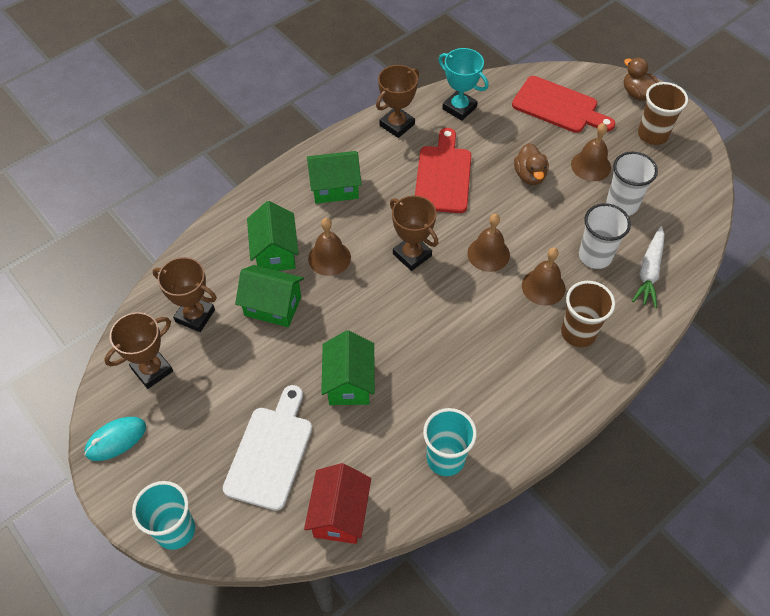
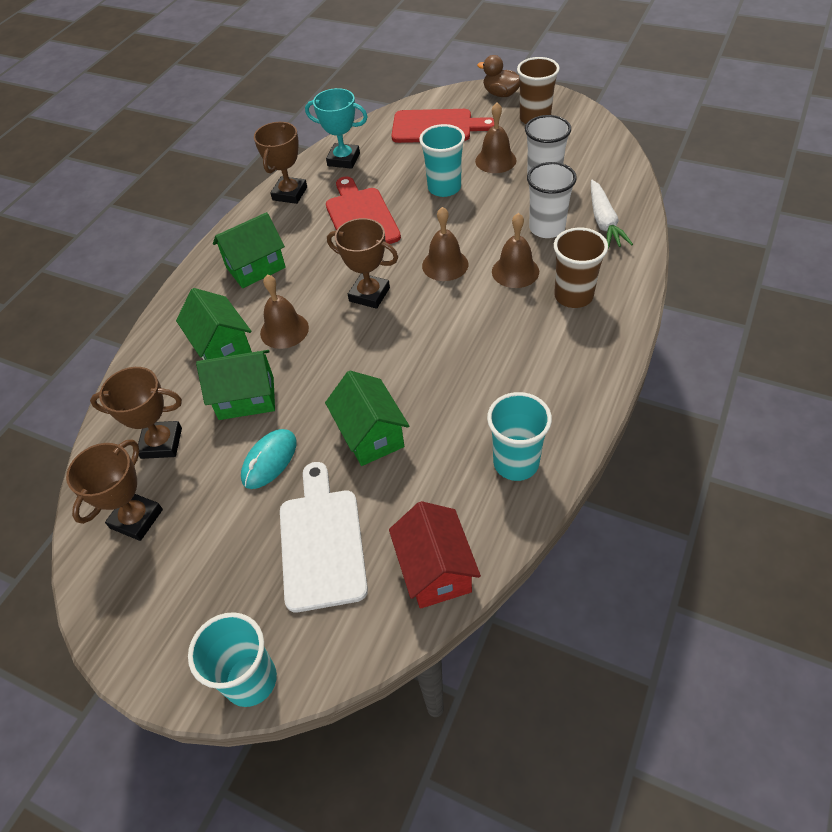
camera: 20 degrees left, 5 degrees down
turquoise mouse [84,417,146,461] -> turquoise mouse moved to [241,429,296,489]
brown duck [514,143,549,185] -> turquoise cup [419,124,465,197]

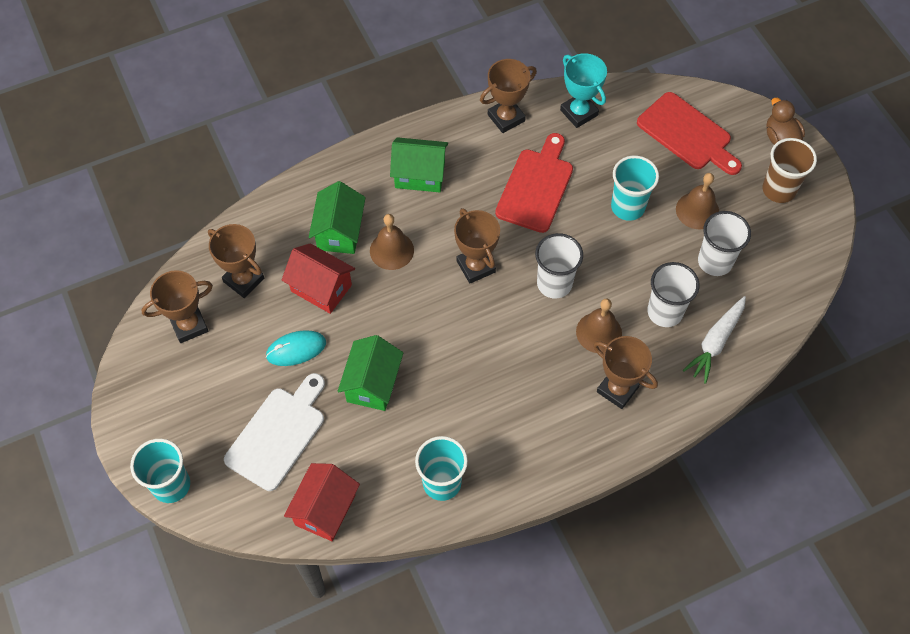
camera: 35 degrees right, 10 degrees up
green house [196,350,275,420] -> red house [282,243,355,314]
brown bell [422,207,468,281] -> white cup [535,233,583,298]
brown cup [554,228,608,308] -> brown trophy [593,336,658,409]

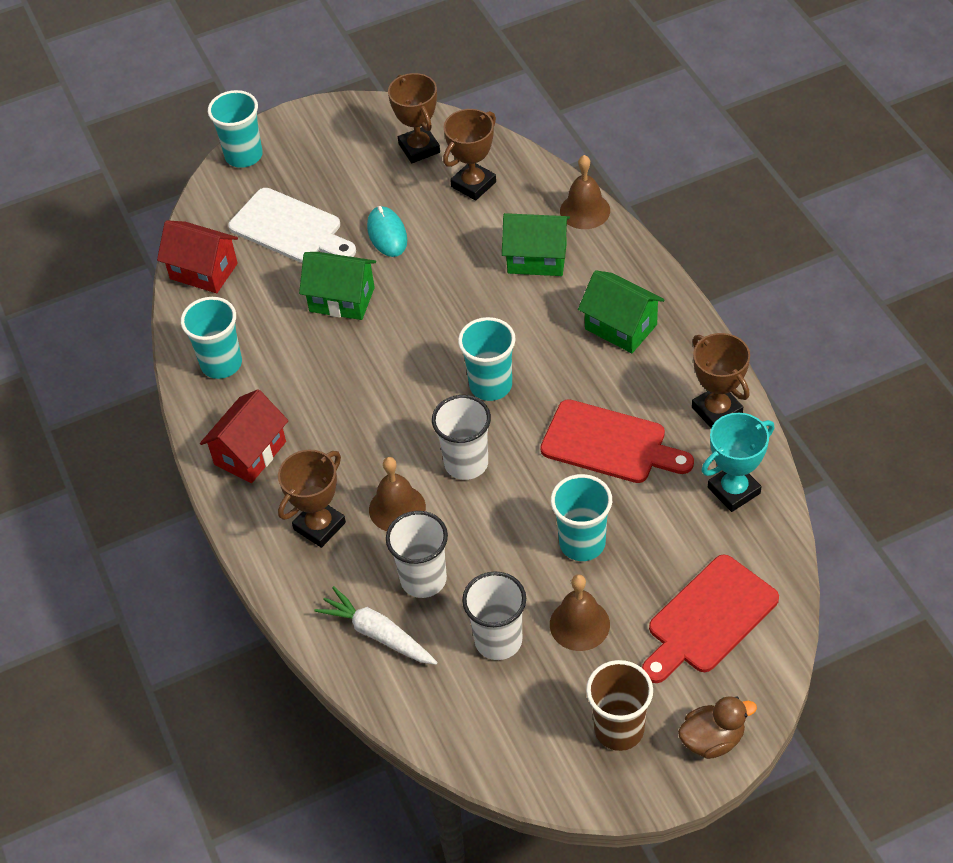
camera: 95 degrees right, 10 degrees down
red house [282,243,355,314] -> red house moved to [200,389,288,483]
brown bell [370,214,414,270] -> brown bell moved to [560,155,610,229]
green house [390,137,448,192] -> green house turned 60 degrees counterclockwise [578,270,664,353]
brown trophy [454,208,500,284] -> turquoise cup [458,317,516,401]

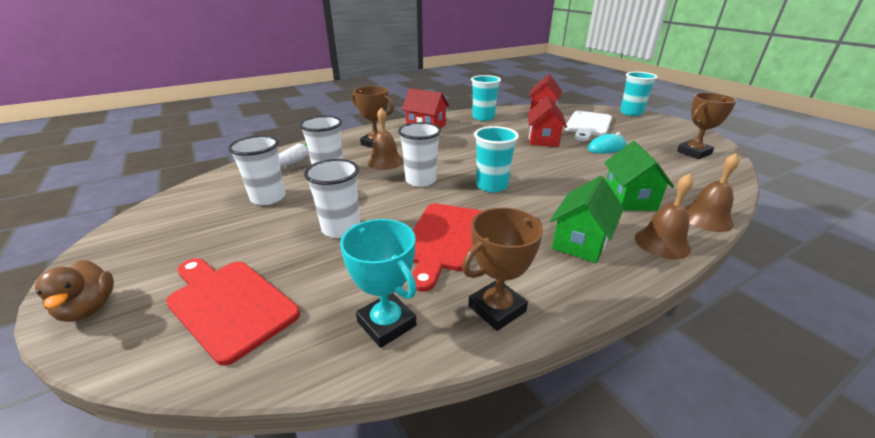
camera: 80 degrees right, 20 degrees down
green house [299,252,376,320] -> red house [528,96,567,147]
brown trophy [443,109,496,201] -> none
brown bell [550,574,610,651] -> brown bell moved to [635,173,694,259]
turquoise cup [551,474,612,561] -> white cup [304,159,360,238]
brown cup [586,660,653,751] -> none

